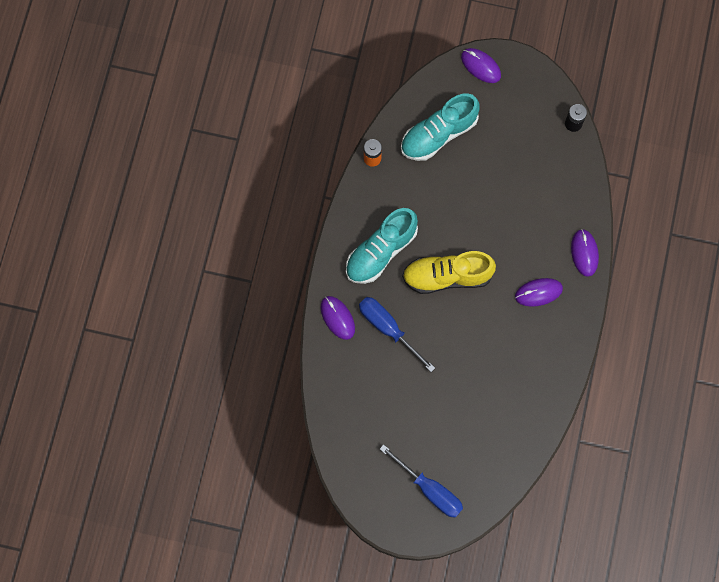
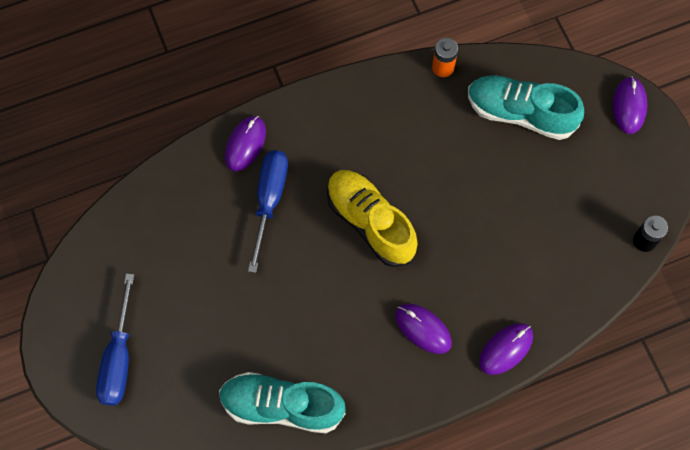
camera: 55 degrees right, 5 degrees down
turquoise shoe [346,208,418,284] -> turquoise shoe moved to [219,372,346,433]

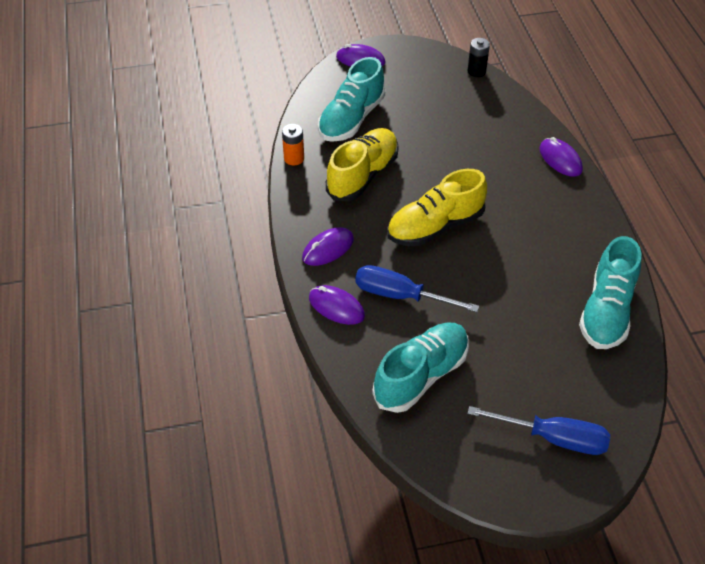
camera: 80 degrees left, 20 degrees down
purple mouse [395,304,452,354] -> purple mouse moved to [302,227,354,266]
none -> yellow shoe [326,128,399,201]
none -> turquoise shoe [372,323,469,413]

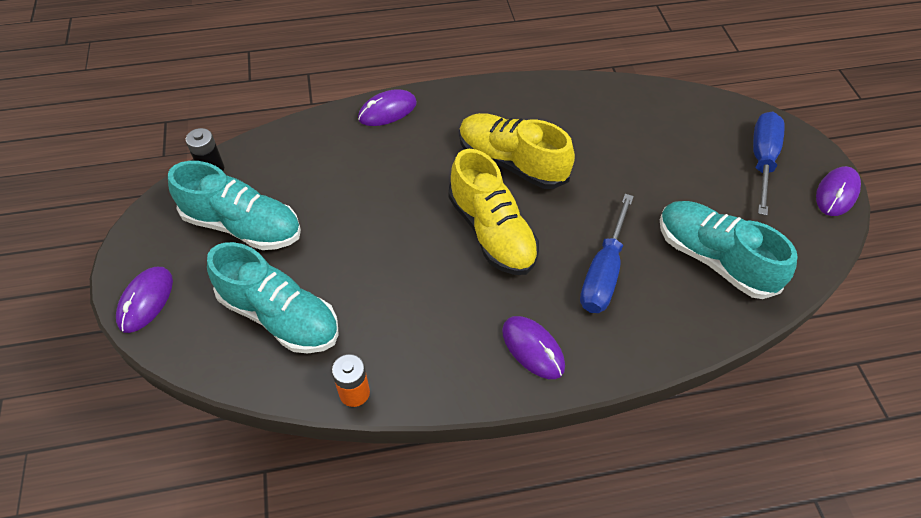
camera: 90 degrees left, 5 degrees up
purple mouse [309,285,365,325] -> purple mouse moved to [816,166,861,216]
yellow shoe [326,128,399,201] -> yellow shoe moved to [459,113,575,189]
turquoise shoe [579,236,641,349] -> turquoise shoe moved to [168,161,301,250]

